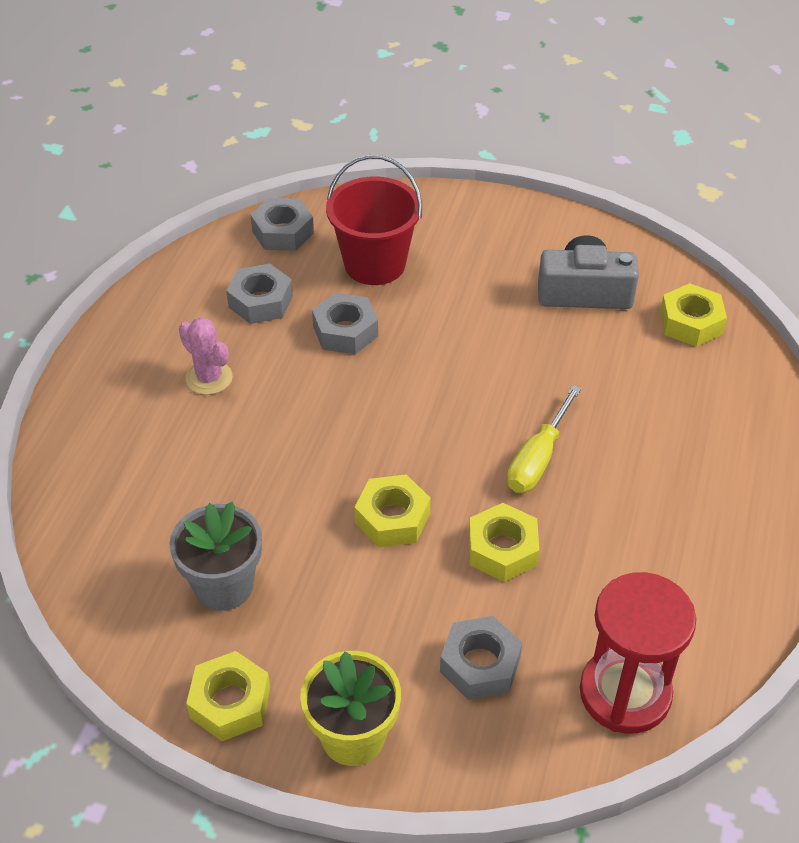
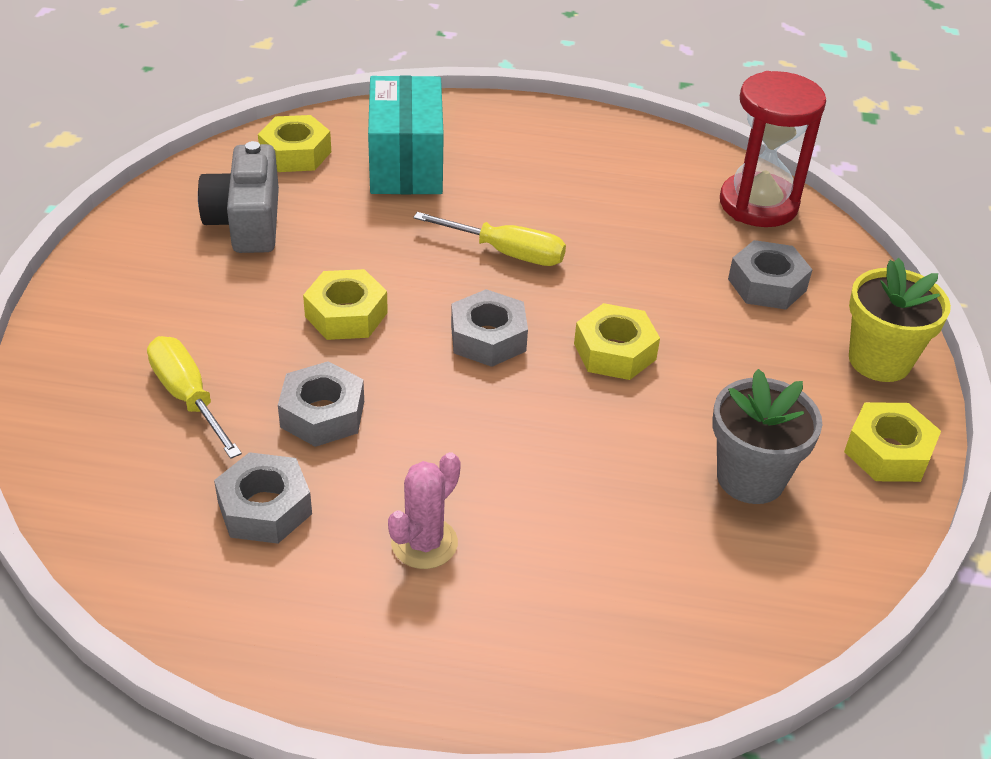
camera: 100 degrees left, 5 degrees down
grey nut [250,198,314,251] -> grey nut moved to [451,289,528,367]
red bucket [326,155,422,285] -> yellow screwdriver [147,336,242,459]
yellow nut [469,503,539,582] -> yellow nut moved to [303,269,388,340]
none -> turquoise box [368,75,444,194]

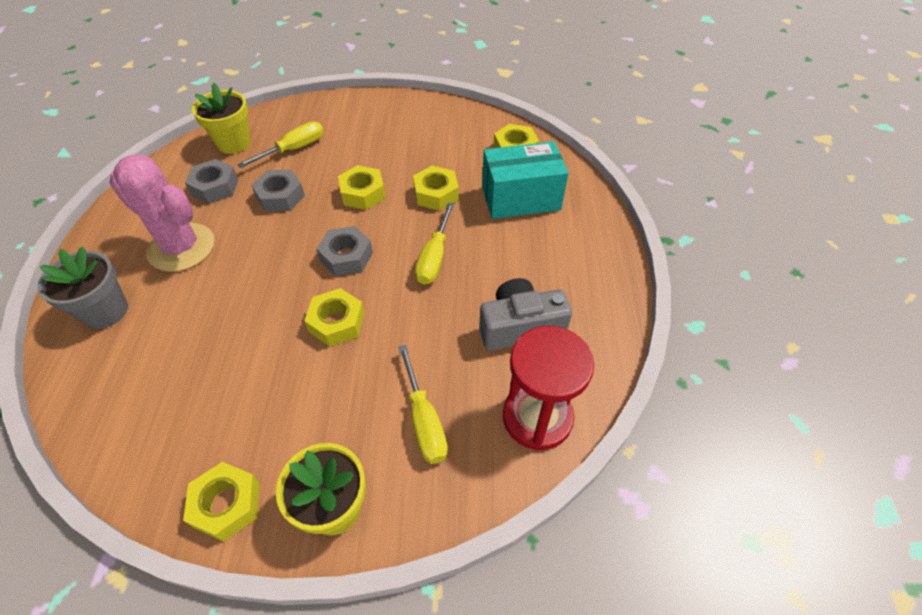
camera: 85 degrees right, 10 degrees up
grey camera [198,141,279,253] -> grey camera moved to [479,278,572,351]
pink cactus [388,452,461,569] -> pink cactus [110,154,215,272], size x1.86
grey flower pot [712,369,822,504] -> grey flower pot moved to [37,246,128,329]
grey nut [728,240,813,309] -> yellow screwdriver [398,345,448,464]
none -> yellow flower pot [192,83,251,154]
none -> yellow nut [413,166,459,211]

